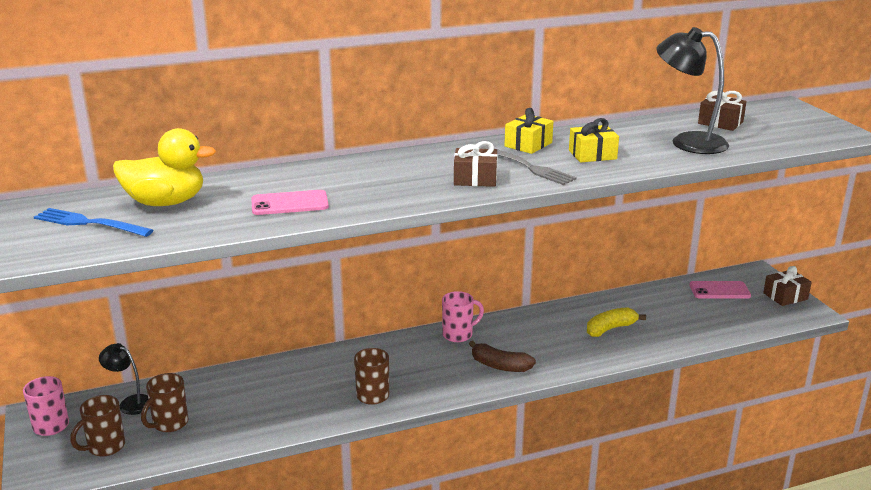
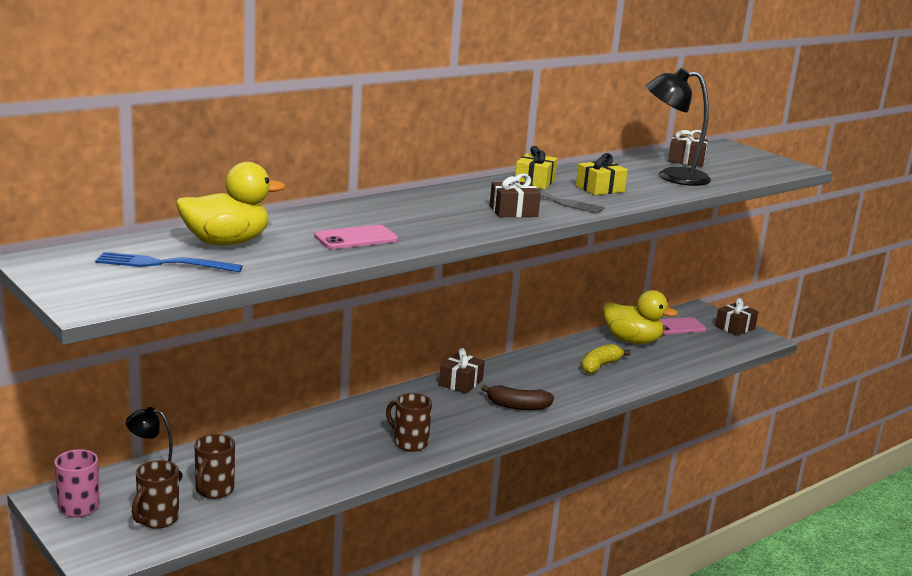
camera: 20 degrees left, 5 degrees down
pink mug [442,291,484,342] -> brown gift [439,348,485,394]
none -> yellow duck [603,290,678,344]

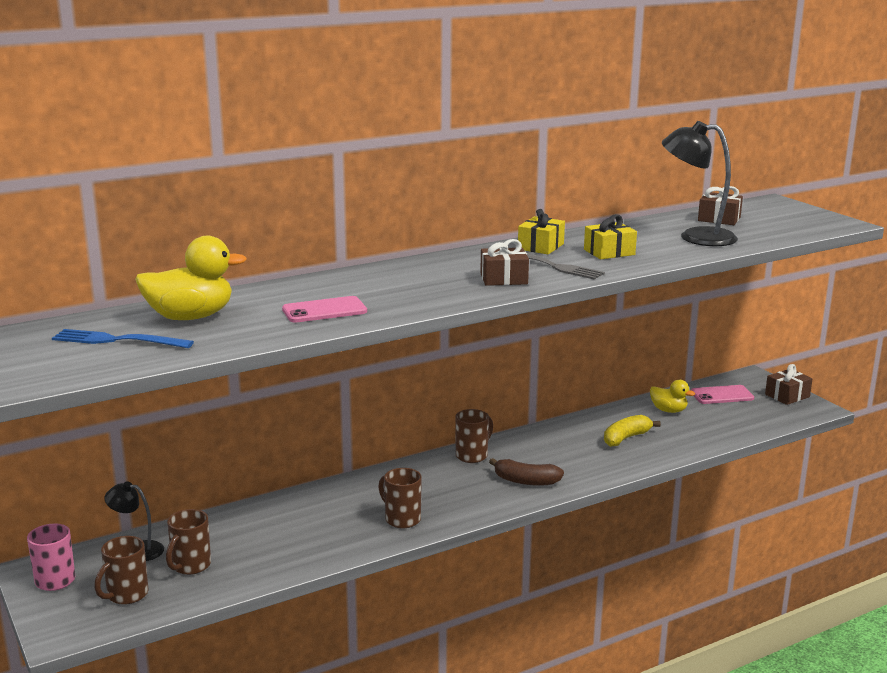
camera: 10 degrees right, 0 degrees up
brown gift [439,348,485,394] -> brown mug [455,409,493,463]
yellow duck [603,290,678,344] -> yellow duck [650,380,695,413], size x0.59

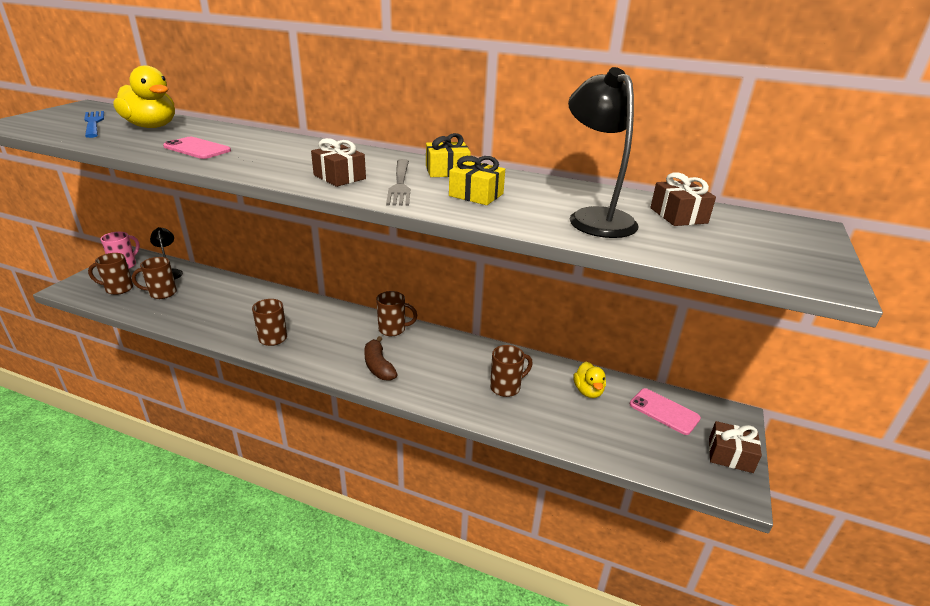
camera: 50 degrees right, 10 degrees up
yellow banana [604,415,661,447] -> brown mug [490,345,533,397]

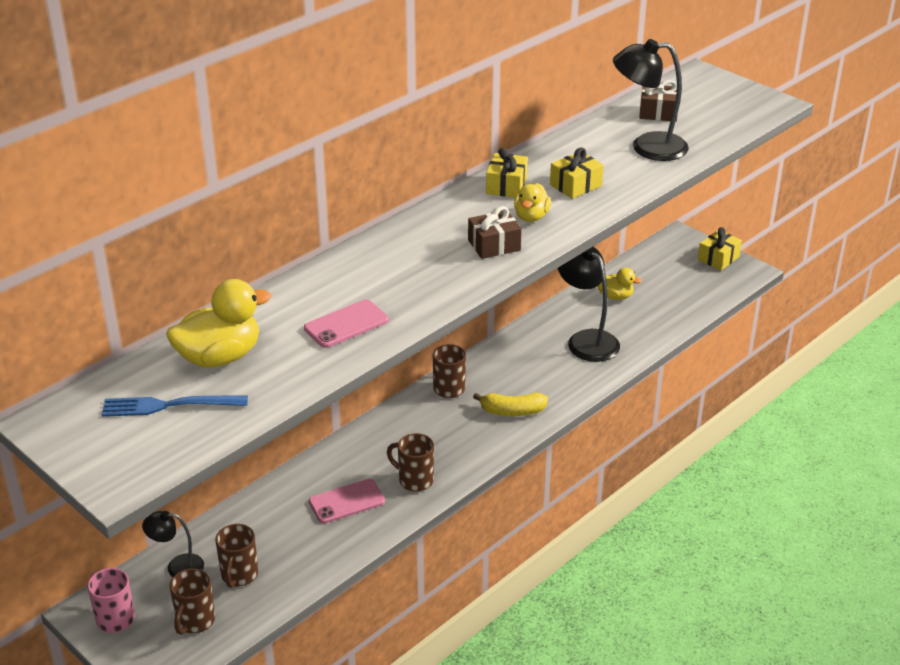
camera: 65 degrees left, 5 degrees up
brown banana [364,336,398,381] -> yellow banana [473,392,548,416]
grey fork [386,159,410,206] -> yellow duck [514,183,551,222]
brown mug [490,345,533,397] -> black lamp [558,247,620,362]
pink phone [630,388,701,435] -> pink phone moved to [309,479,385,523]
brown gift [709,421,762,473] -> yellow gift [698,227,742,270]

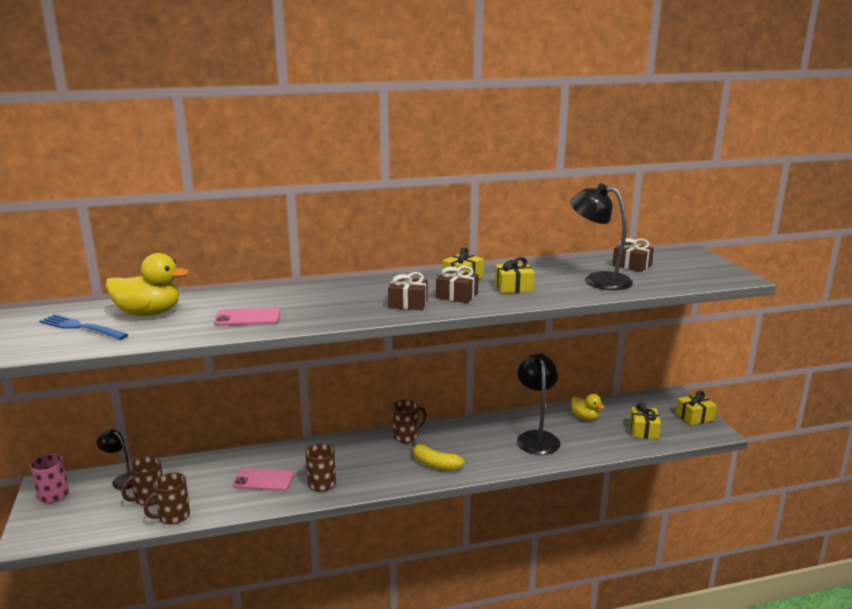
camera: 30 degrees right, 15 degrees down
brown mug [170,568,215,635] -> brown mug moved to [144,472,190,525]
yellow duck [514,183,551,222] -> brown gift [436,266,479,303]
none -> yellow gift [630,403,661,439]

